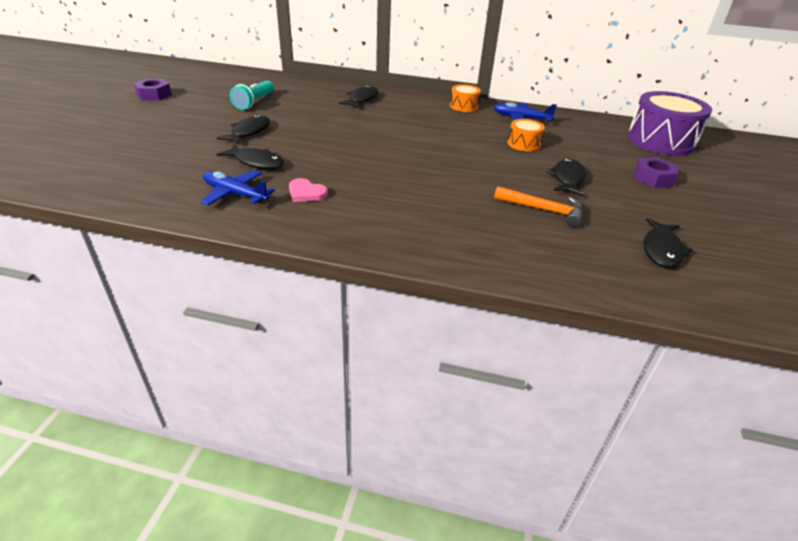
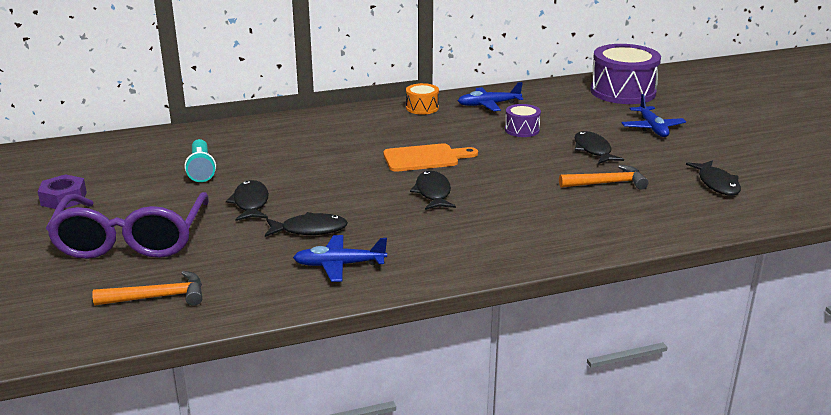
camera: 30 degrees left, 10 degrees down
pink heart [289,178,328,202] -> none
black fish [339,85,378,108] -> black fish moved to [410,171,456,210]
orange drum [508,119,545,151] -> purple drum [505,104,541,137]
purple nut [634,157,678,188] -> blue plane [622,94,686,137]
none -> purple glasses [46,192,209,259]
none -> orange hammer [92,271,202,306]
none -> orange cutting board [383,143,478,172]

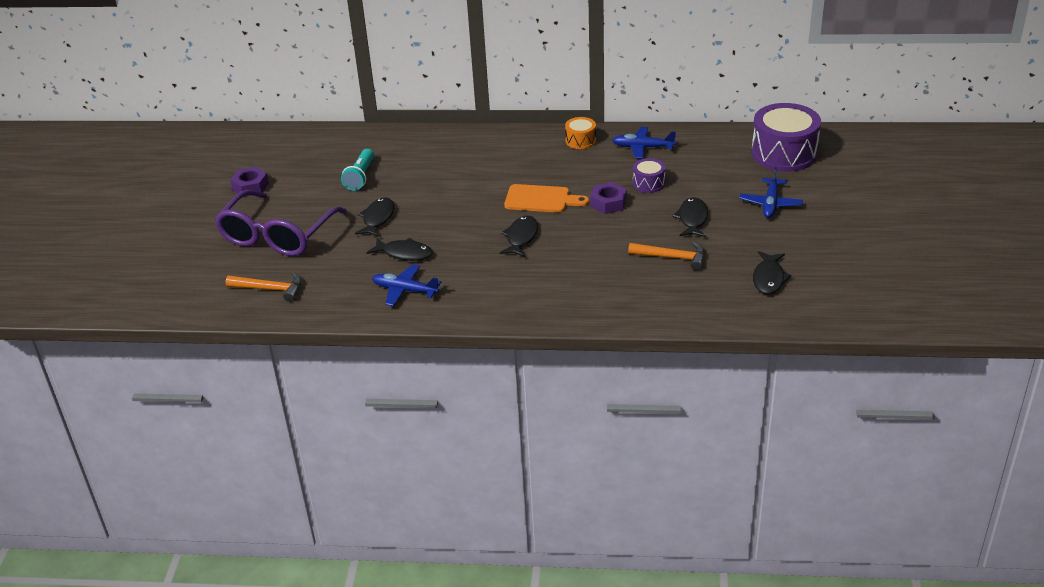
camera: 25 degrees right, 10 degrees up
none -> purple nut [590,182,626,214]

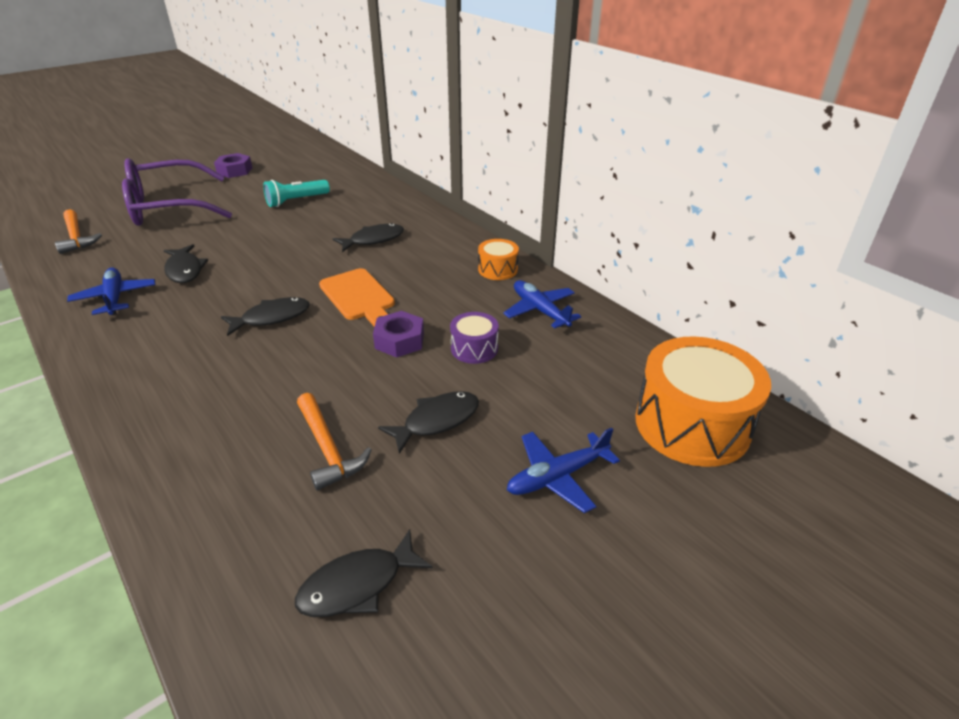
camera: 45 degrees right, 0 degrees up
black fish [355,198,394,237] -> black fish moved to [333,223,404,252]
purple drum [751,103,821,172] -> orange drum [635,336,771,467]

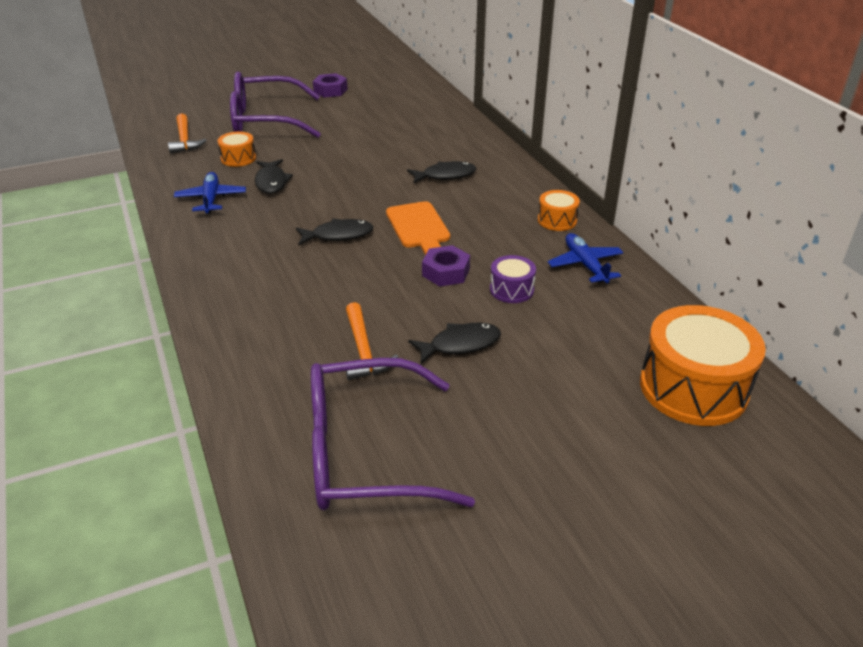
camera: 15 degrees right, 0 degrees up
turquoise flashlight [263,180,330,207] -> none
black fish [295,529,433,617] -> purple glasses [311,358,475,510]
blue plane [507,428,620,513] -> none
none -> orange drum [218,132,256,167]

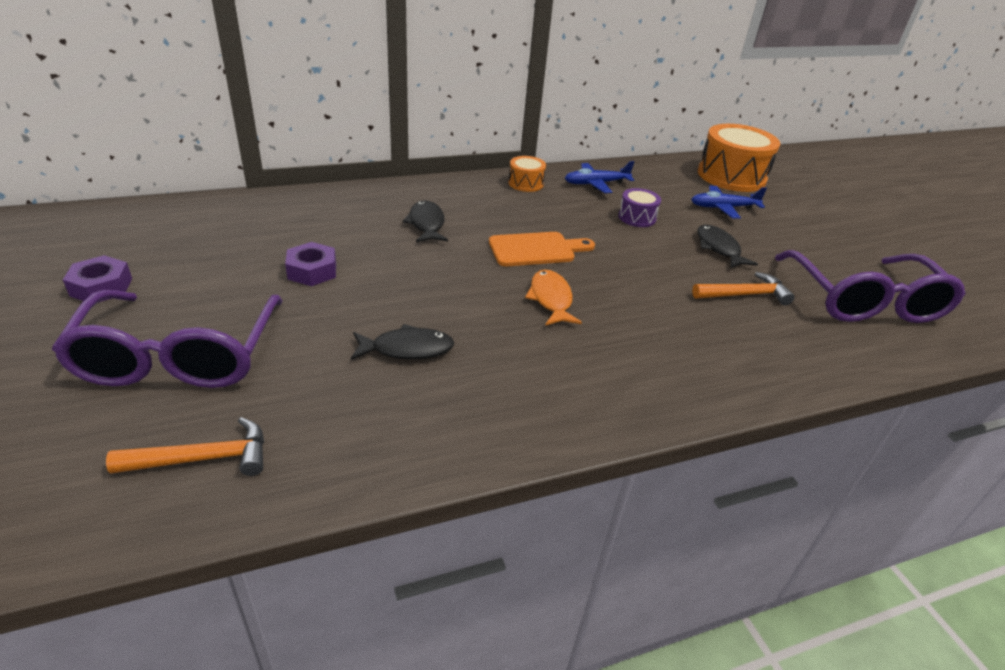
camera: 90 degrees left, 0 degrees up
blue plane [174,172,246,214] -> blue plane moved to [691,186,767,219]
orange drum [218,132,256,167] -> none
black fish [296,218,374,245] -> orange fish [525,270,582,326]
purple nut [422,245,470,286] -> purple nut moved to [285,242,336,286]

